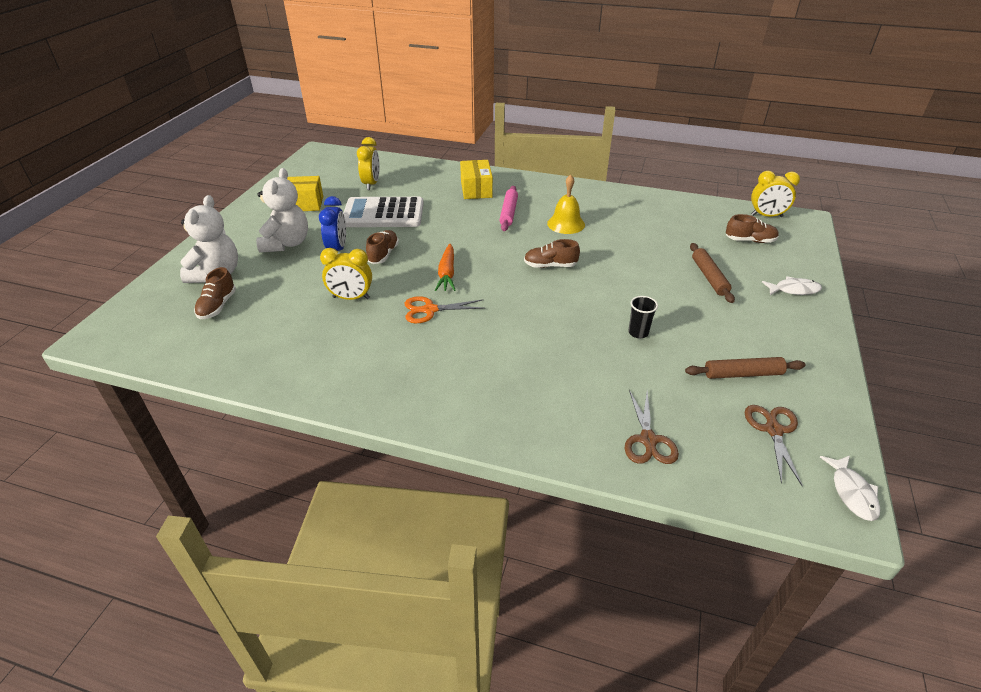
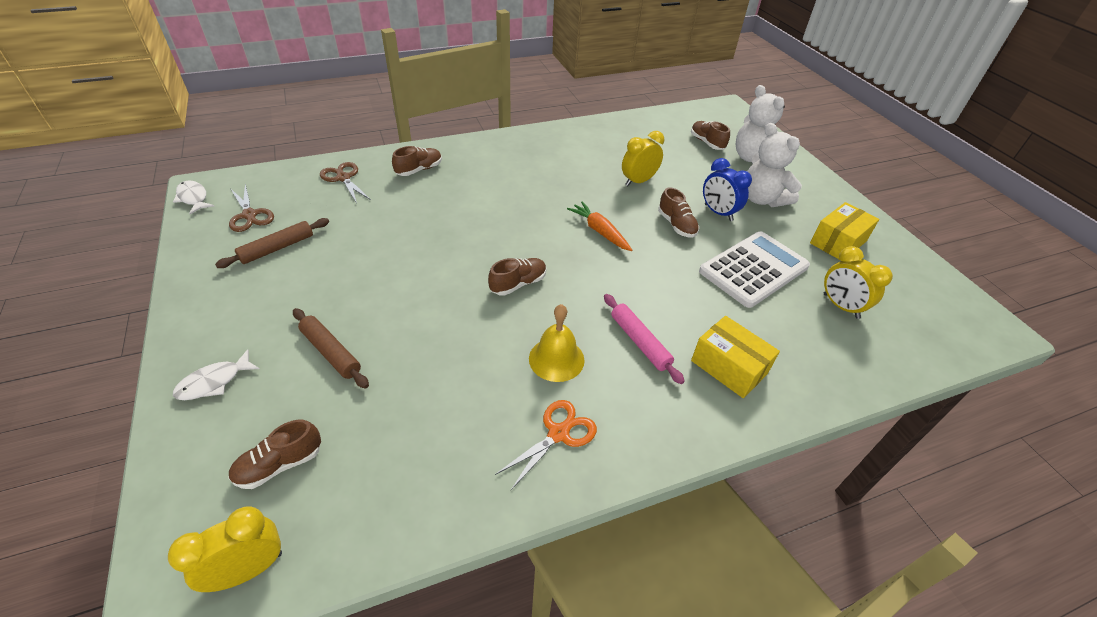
camera: 140 degrees right, 5 degrees up
orange scissors [405,296,485,323] -> orange scissors moved to [495,400,597,491]
black cup [628,296,658,338] -> none
none -> brown shoe [392,146,442,176]

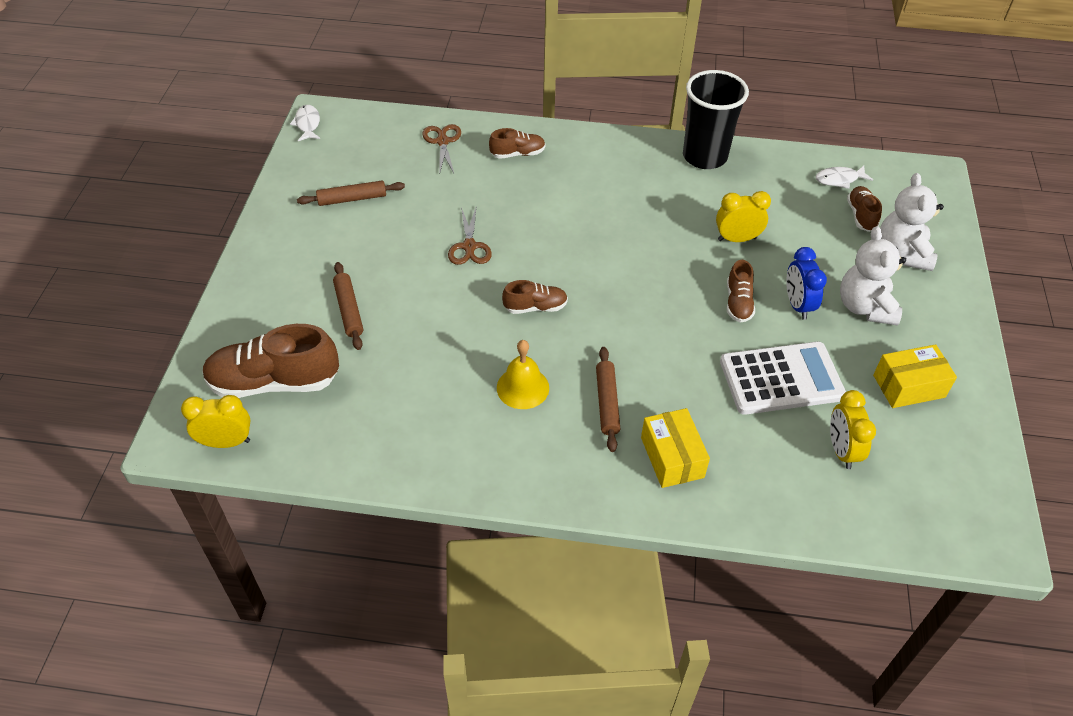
camera: 30 degrees right, 5 degrees up
white fish [173,349,259,400] -> white fish moved to [815,166,873,189]
brown shoe [228,420,321,489] -> brown shoe [202,324,339,398], size x1.92
brown scissors [229,184,274,232] -> brown scissors moved to [448,205,492,265]
orange scissors [495,400,597,491] -> none
orange carrot [567,202,632,251] -> none
pink rolling pin [604,294,685,384] -> brown rolling pin [596,347,620,452]
none -> black cup [683,70,749,169]

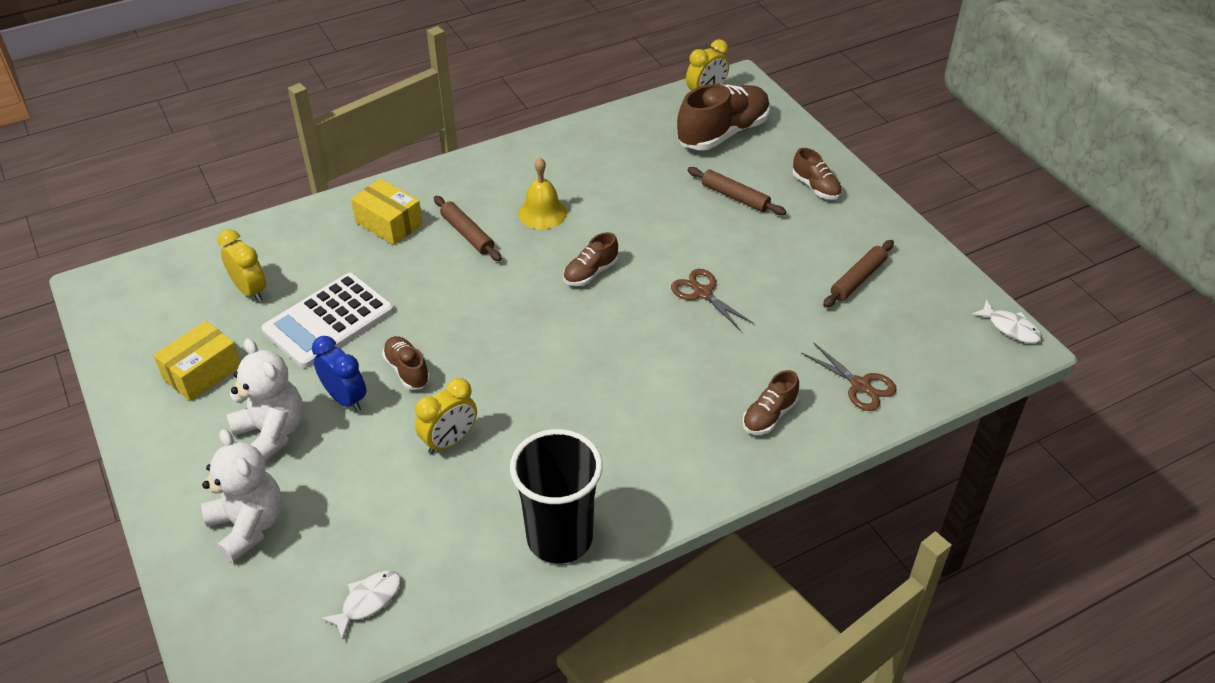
camera: 145 degrees right, 5 degrees down
brown shoe [847,186,882,232] -> brown shoe moved to [792,148,842,200]

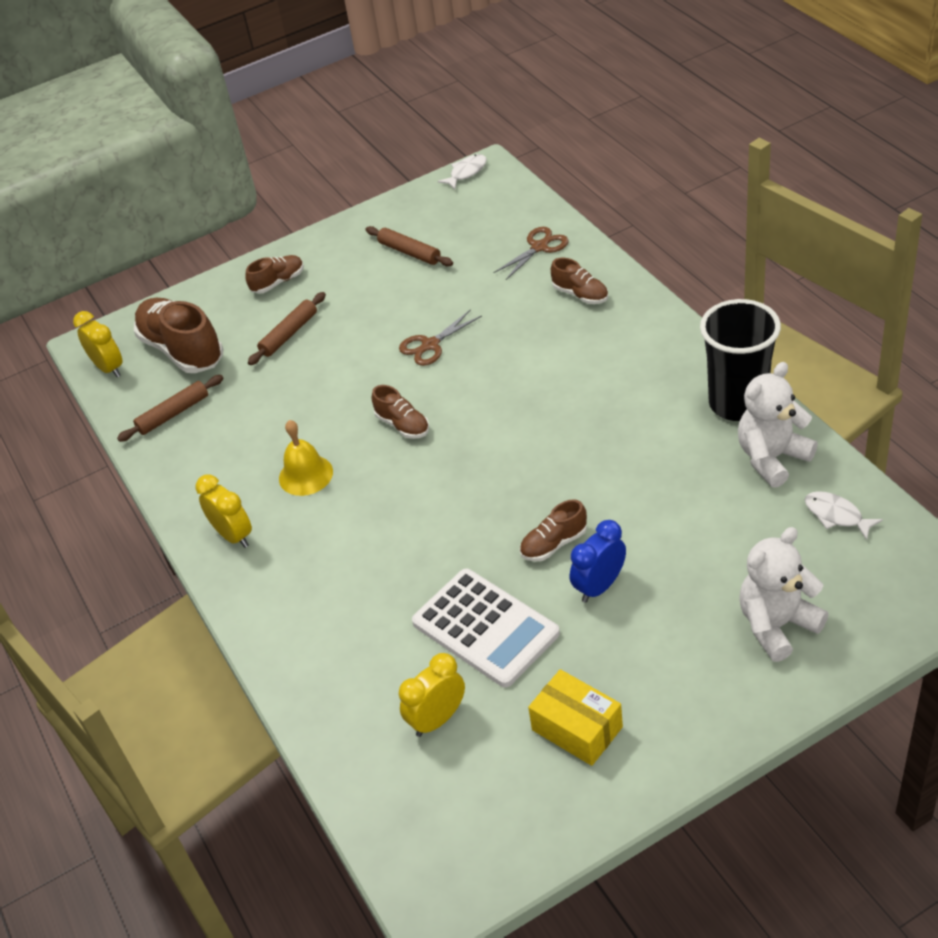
camera: 85 degrees left, 0 degrees up
white teddy bear [227,338,303,462] -> white teddy bear moved to [738,362,818,488]
yellow box [351,179,423,245] -> none
yellow clock [415,378,477,454] -> yellow clock moved to [195,475,252,548]
brown rolling pin [434,196,502,261] -> brown rolling pin moved to [117,375,224,442]

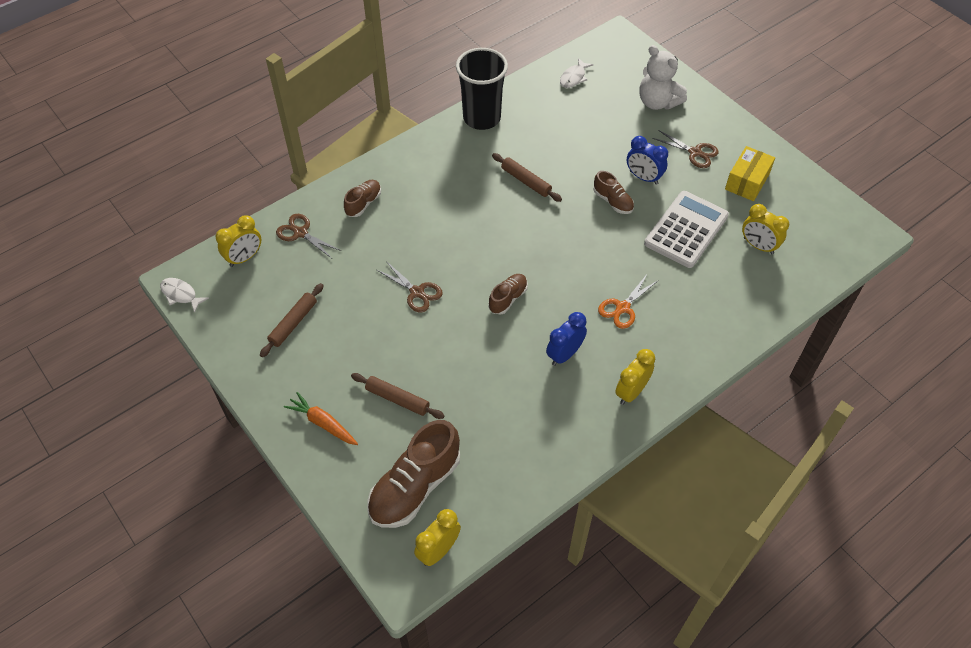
camera: 105 degrees left, 10 degrees up
brown rolling pin [117,375,224,442] -> brown rolling pin moved to [492,153,562,202]
brown shoe [245,255,304,294] -> orange carrot [284,392,358,445]
yellow bell [279,420,333,496] -> blue clock [546,312,587,366]
white teddy bear [738,362,818,488] -> none
none -> yellow clock [215,215,261,267]
none -> orange scissors [598,273,659,329]
none -> brown scissors [652,130,719,168]

